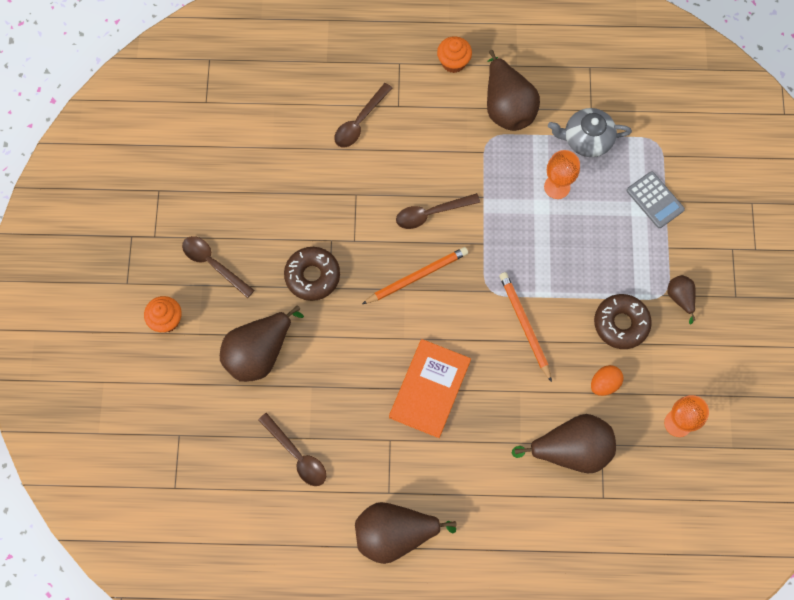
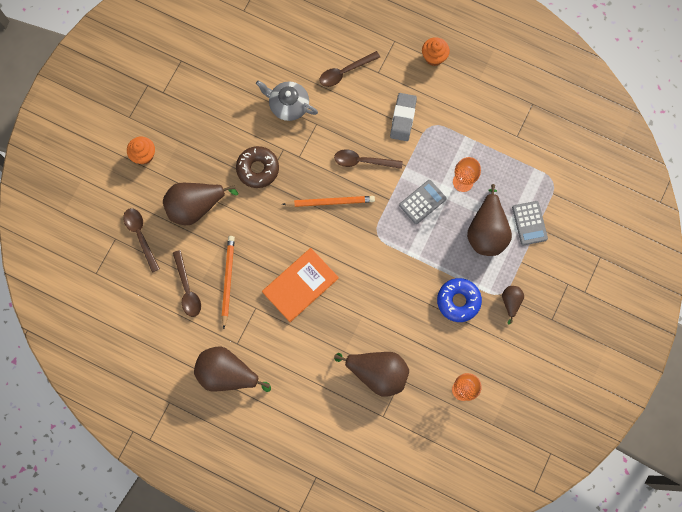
camera: 25 degrees right, 5 degrees up
brown spoon [182,236,255,298] -> brown spoon moved to [123,208,160,272]
brown pear [487,50,540,131] -> brown pear moved to [467,184,512,256]
orange pencil [499,272,552,382] -> orange pencil moved to [222,236,235,329]
grey teapot [548,108,632,157] -> grey teapot moved to [256,80,318,121]
orange egg [591,365,623,396] -> none
brown donut [594,294,652,349] -> blue donut [437,278,482,322]
none -> grey eraser [390,93,417,141]
none -> grey calculator [399,180,447,224]

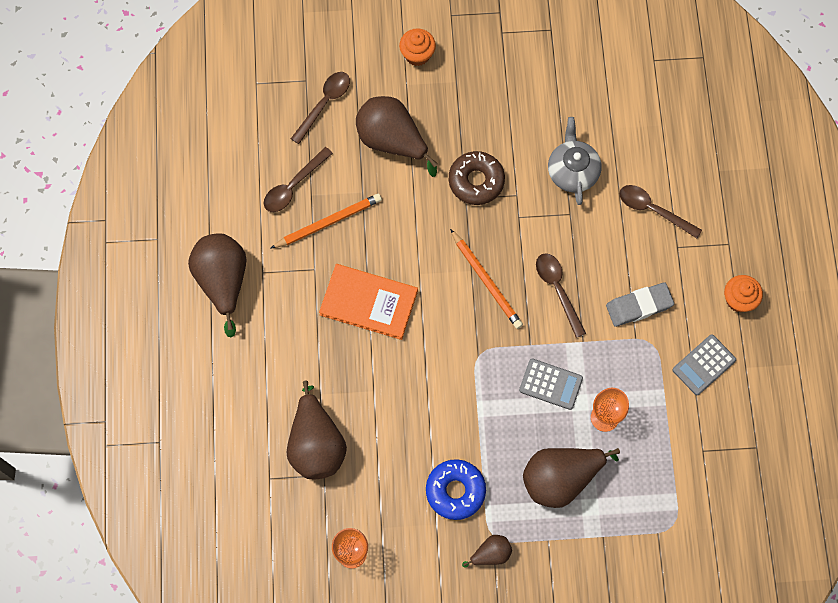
camera: 60 degrees right, 5 degrees down
grey calculator [512,201,548,245] -> grey calculator moved to [673,334,736,395]

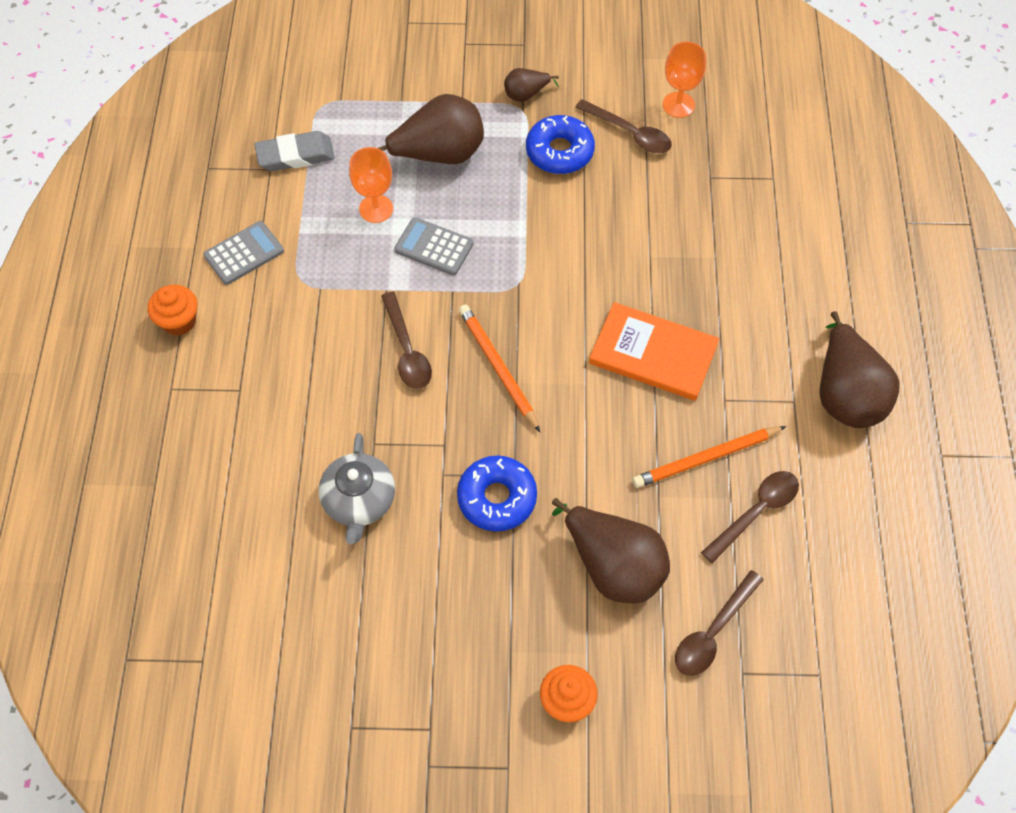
camera: 175 degrees left, 10 degrees down
brown pear [287,380,347,479] -> none
brown donut [449,151,505,205] -> blue donut [457,455,537,532]
grey eraser [606,282,674,327] -> grey eraser moved to [254,131,335,171]
brown spoon [619,185,702,239] -> brown spoon moved to [575,99,672,153]

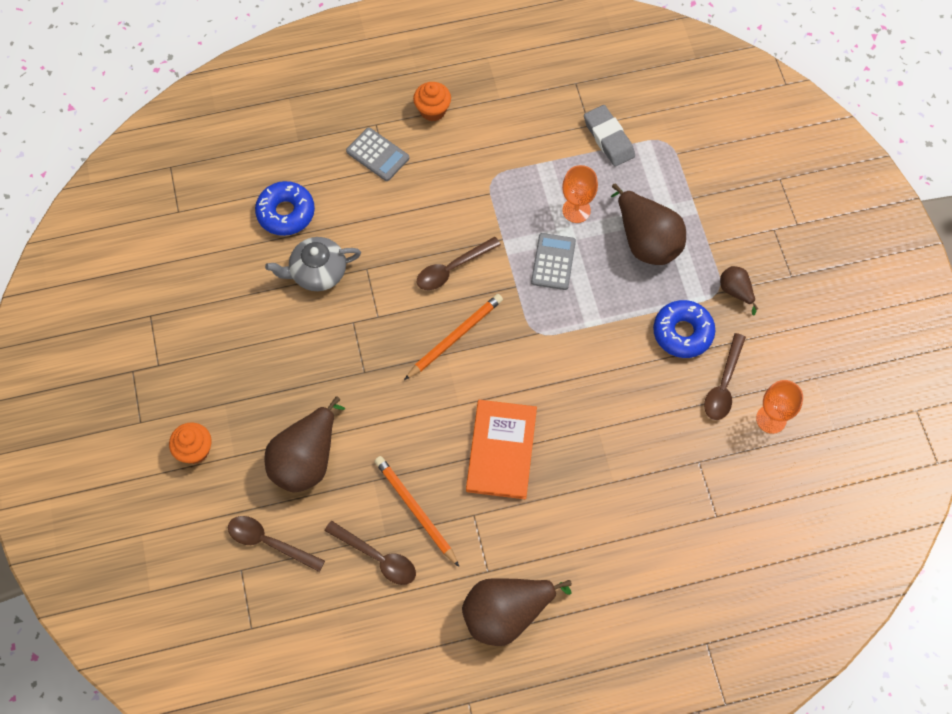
camera: 75 degrees right, 5 degrees up
grey calculator [203,221,284,285] -> grey calculator moved to [346,127,409,181]
blue donut [457,455,537,532] -> blue donut moved to [255,181,315,236]

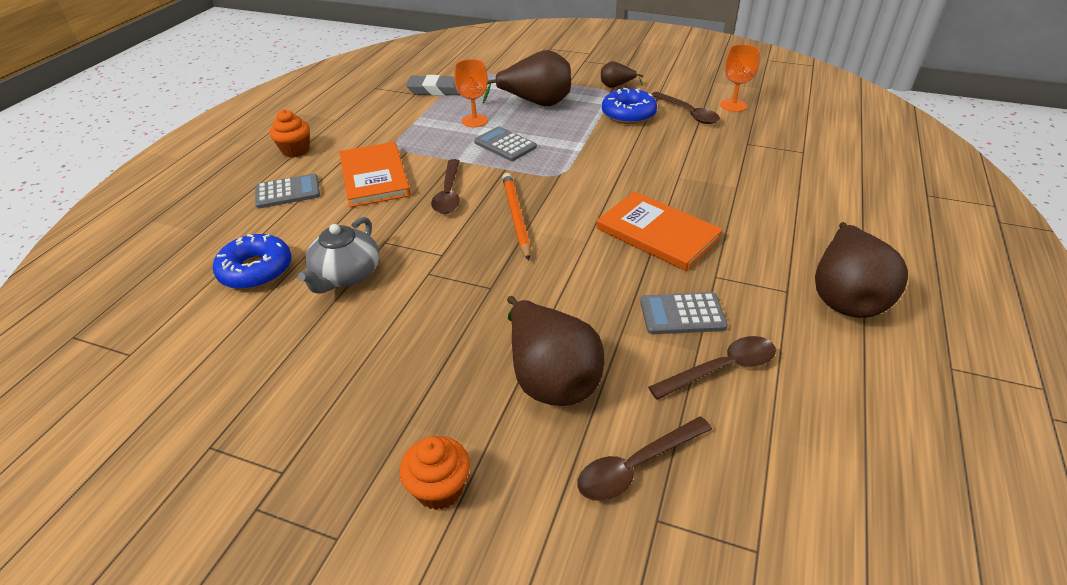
camera: 55 degrees left, 25 degrees down
orange pencil [375,456,459,567] -> grey calculator [640,292,727,334]
none -> orange book [339,142,411,207]

